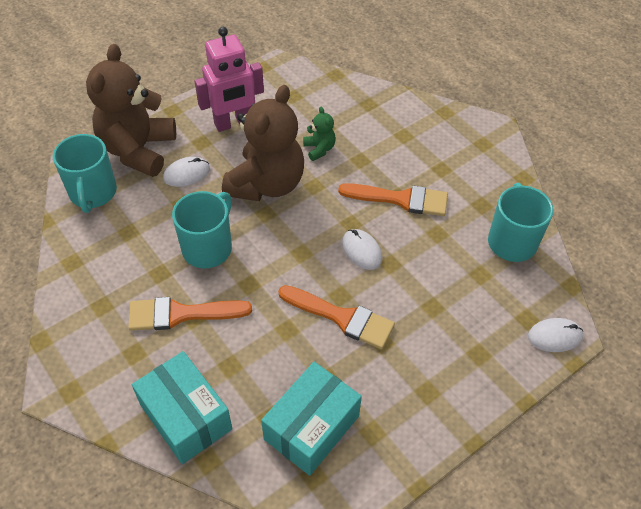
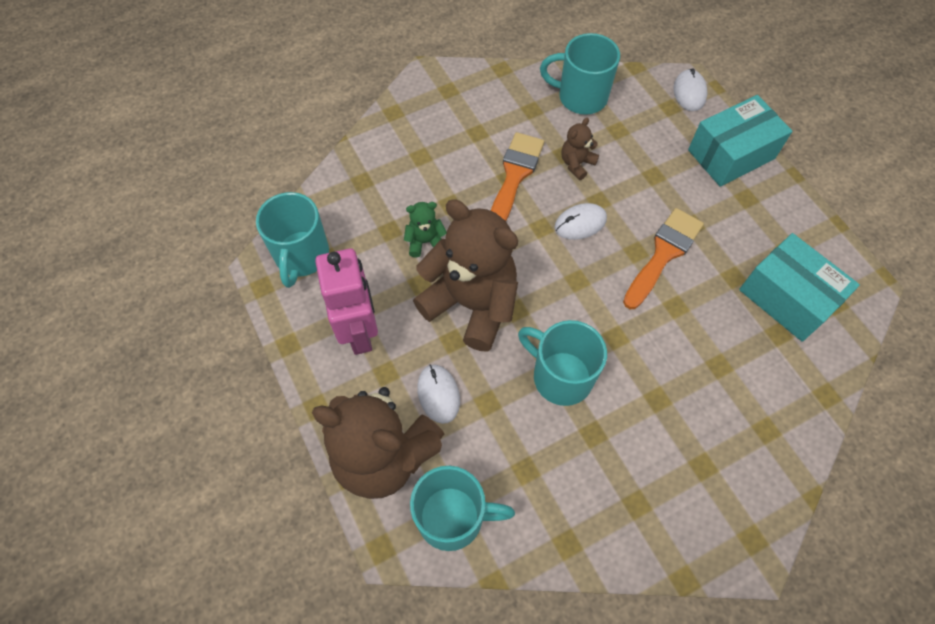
camera: 80 degrees left, 10 degrees up
orange brush [128,297,252,331] -> none
turquoise box [132,351,232,464] -> turquoise box moved to [688,95,792,187]
none -> turquoise mug [256,192,329,288]
none -> brown teddy bear [561,118,599,180]

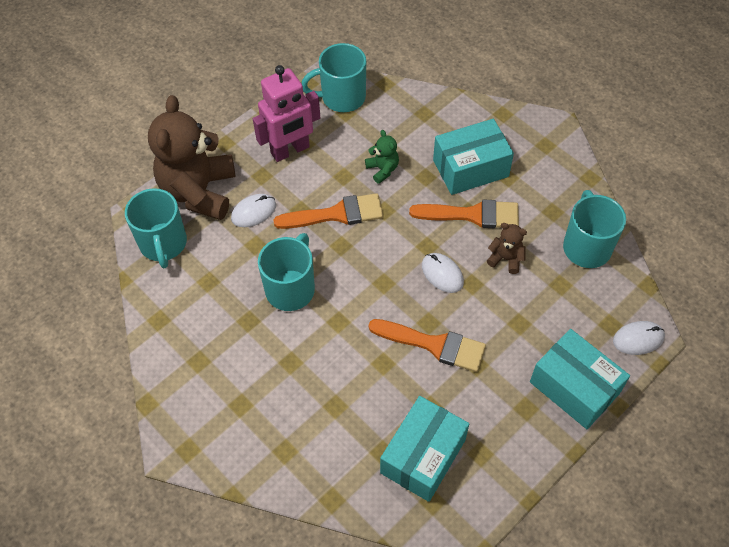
camera: 75 degrees right, 5 degrees down
brown teddy bear [413,199,518,351] -> orange brush [273,193,383,229]
none -> turquoise box [433,119,514,195]

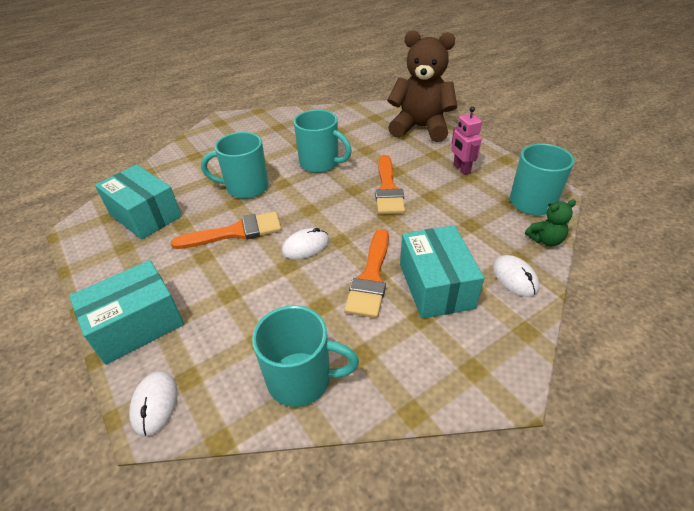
camera: 100 degrees right, 15 degrees down
turquoise mug [125,188,187,268] -> turquoise mug moved to [201,132,269,199]
white mouse [231,194,276,227] -> white mouse moved to [493,255,539,297]
pink robot [253,65,320,162] -> pink robot [451,107,482,175], size x0.62
green teddy bear [365,130,399,184] -> green teddy bear moved to [525,199,576,246]
orange brush [369,319,486,372] -> orange brush turned 135 degrees counterclockwise [171,211,282,249]
brown teddy bear [487,223,527,274] -> none

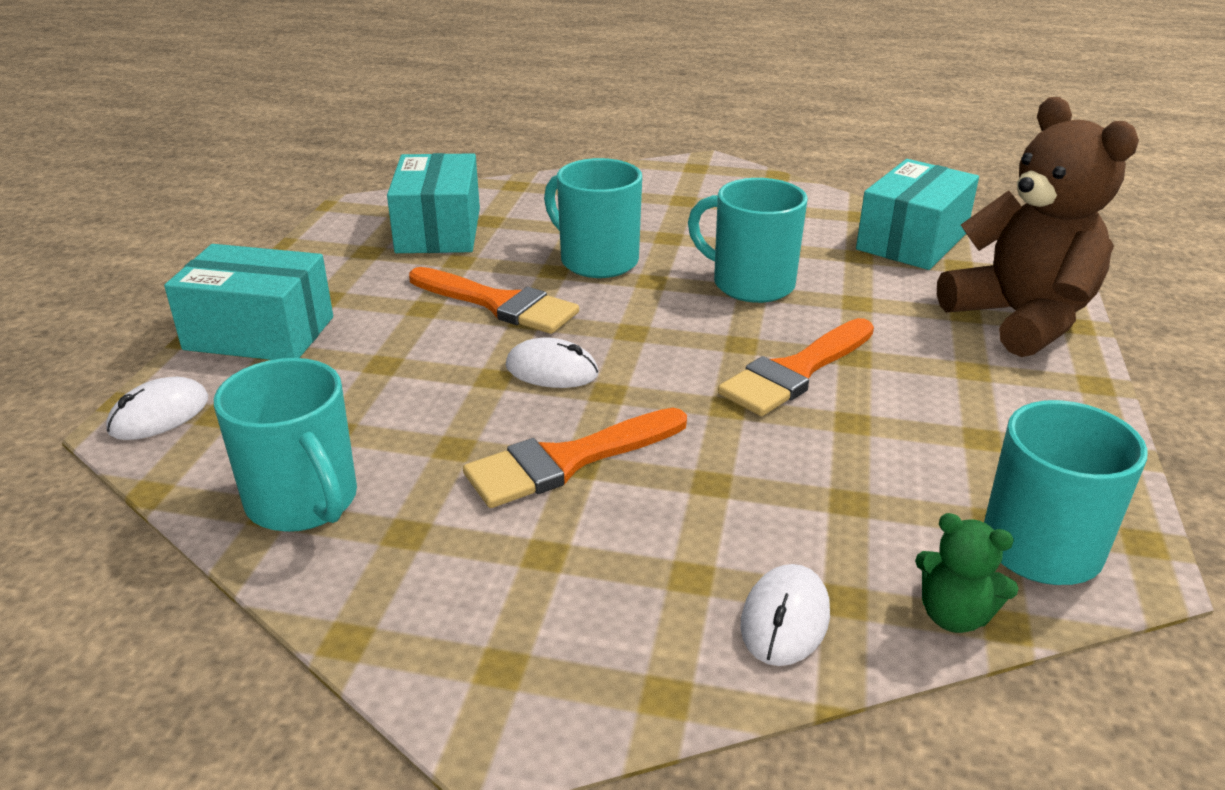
camera: 45 degrees right, 10 degrees down
turquoise mug [294,110,352,173] -> turquoise mug turned 135 degrees clockwise [688,178,808,303]
turquoise box [400,225,484,319] -> turquoise box moved to [856,159,979,270]
pink robot [451,107,482,175] -> none

